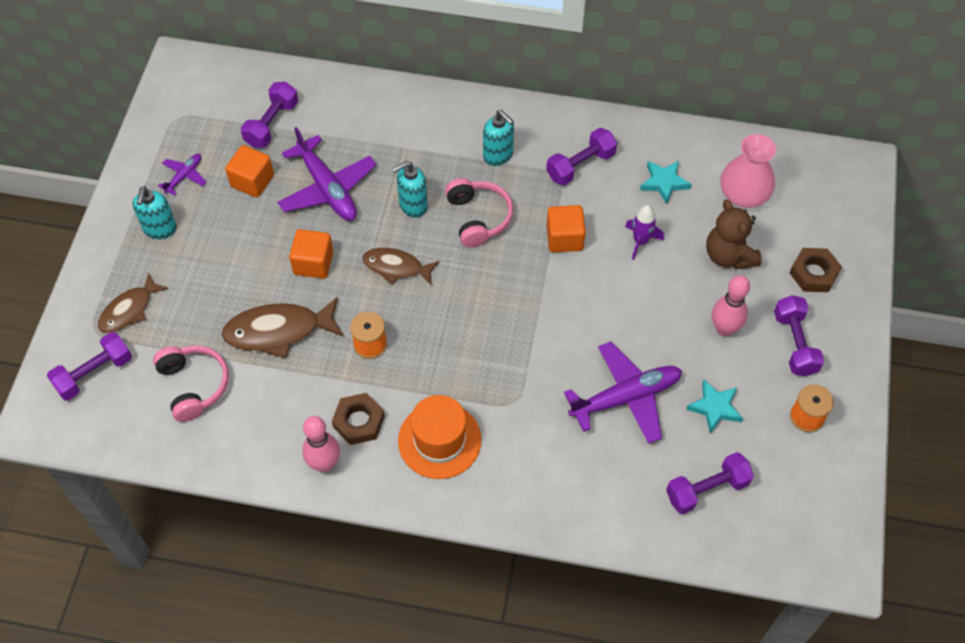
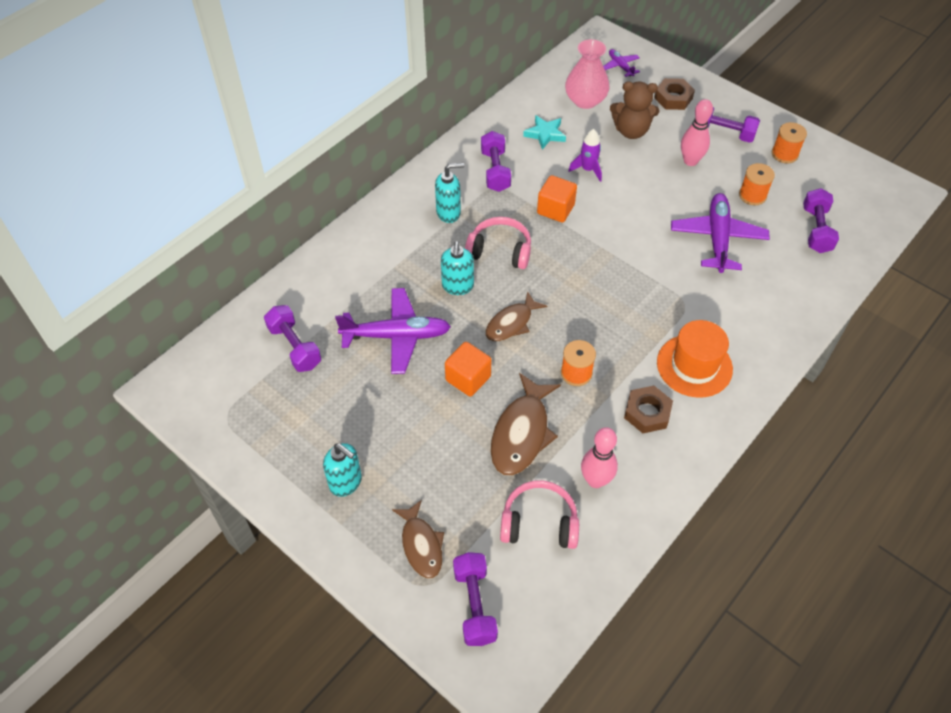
camera: 60 degrees left, 5 degrees down
purple plane [158,154,206,195] -> purple plane moved to [603,49,640,77]
orange cube [225,145,274,197] -> none
pink bowling pin [302,416,340,472] -> pink bowling pin moved to [581,427,618,488]
turquoise star [686,380,743,434] -> orange spool [739,163,775,205]

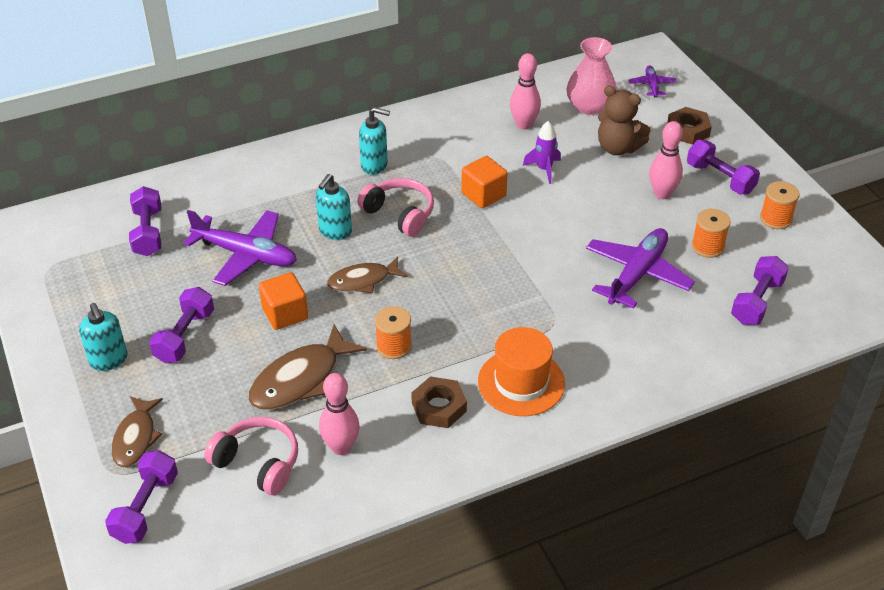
camera: 25 degrees right, 10 degrees down
purple dumbbell [481,131,511,192] -> purple dumbbell moved to [149,287,214,363]
turquoise star [523,115,566,150] -> pink bowling pin [510,53,541,130]

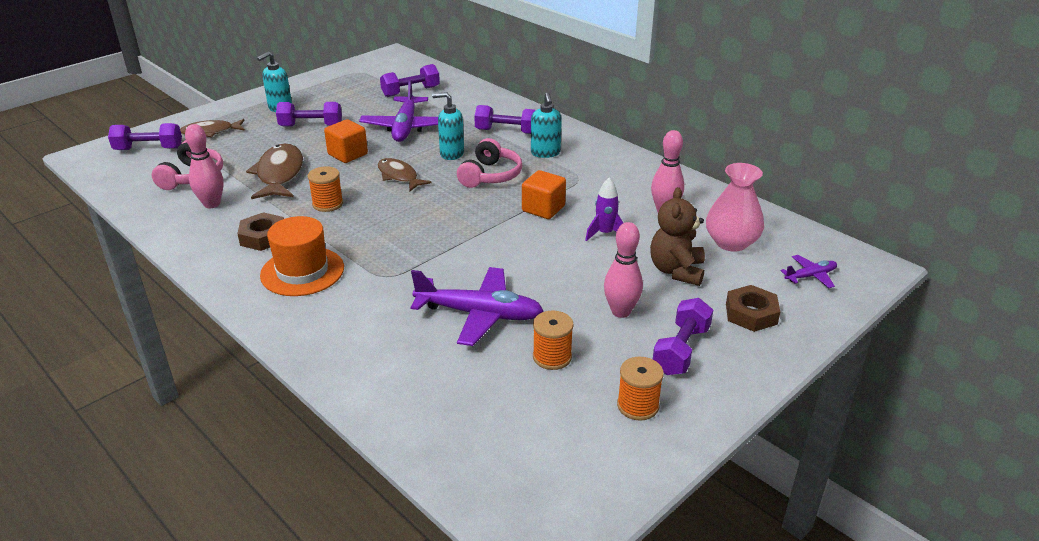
camera: 70 degrees right, 10 degrees down
brown fish [248,324,367,410] -> brown fish turned 60 degrees clockwise [246,144,303,199]
purple dumbbell [731,256,789,325] -> purple dumbbell moved to [474,105,536,134]

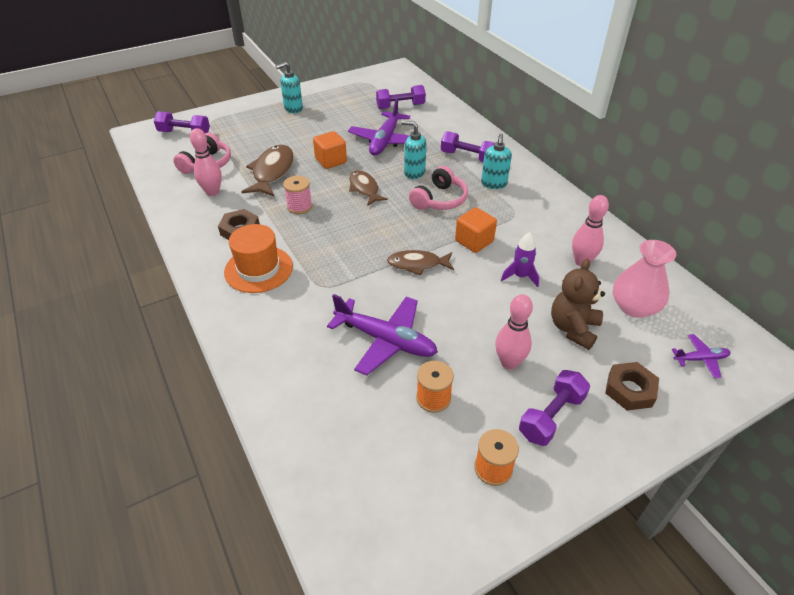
camera: 15 degrees right, 10 degrees up
brown fish [180,119,245,137] -> brown fish moved to [387,250,454,276]
purple dumbbell [276,102,342,126] -> none
orange spool [308,166,343,212] -> pink spool [283,176,312,214]

